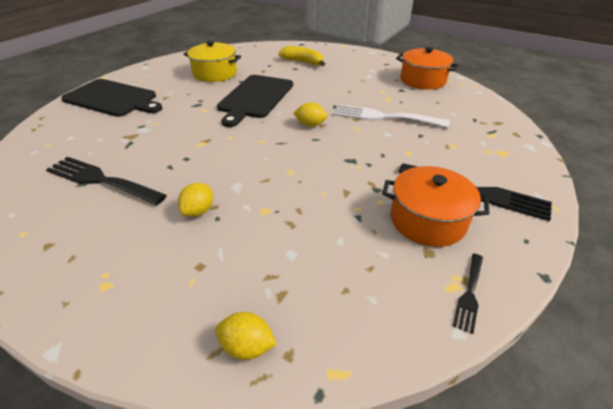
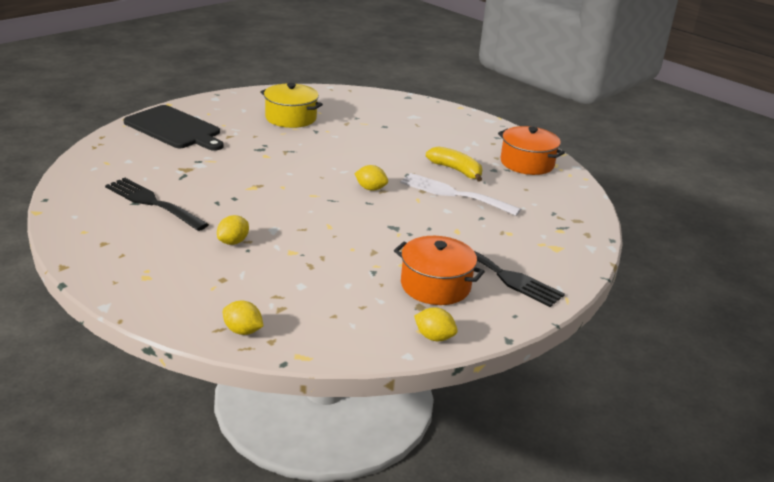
camera: 10 degrees right, 10 degrees down
black cutting board [217,75,293,127] -> none
yellow banana [279,46,325,66] -> yellow banana moved to [426,146,482,182]
black fork [453,254,483,334] -> yellow lemon [414,307,458,341]

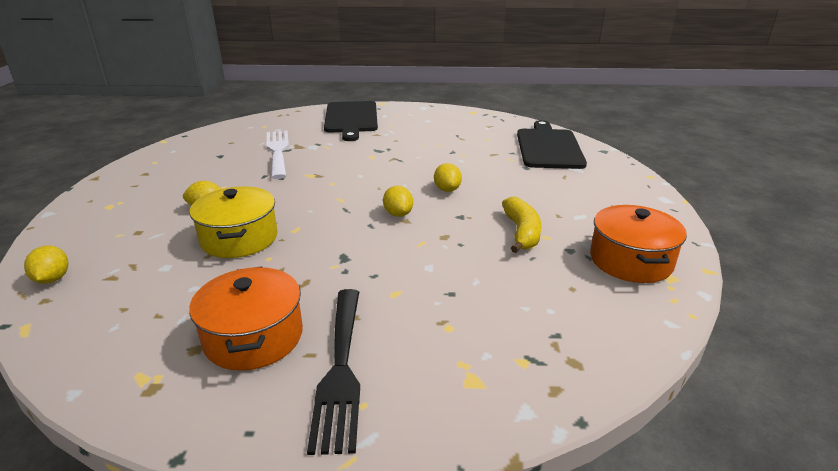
camera: 50 degrees right, 0 degrees up
black fork [105,178,209,231] -> none
yellow pot [261,83,323,128] -> yellow pot moved to [190,187,278,258]
white fork [400,173,521,216] -> white fork moved to [267,130,289,179]
yellow lemon [414,307,458,341] -> yellow lemon moved to [434,163,462,192]
none -> black cutting board [517,120,587,169]

